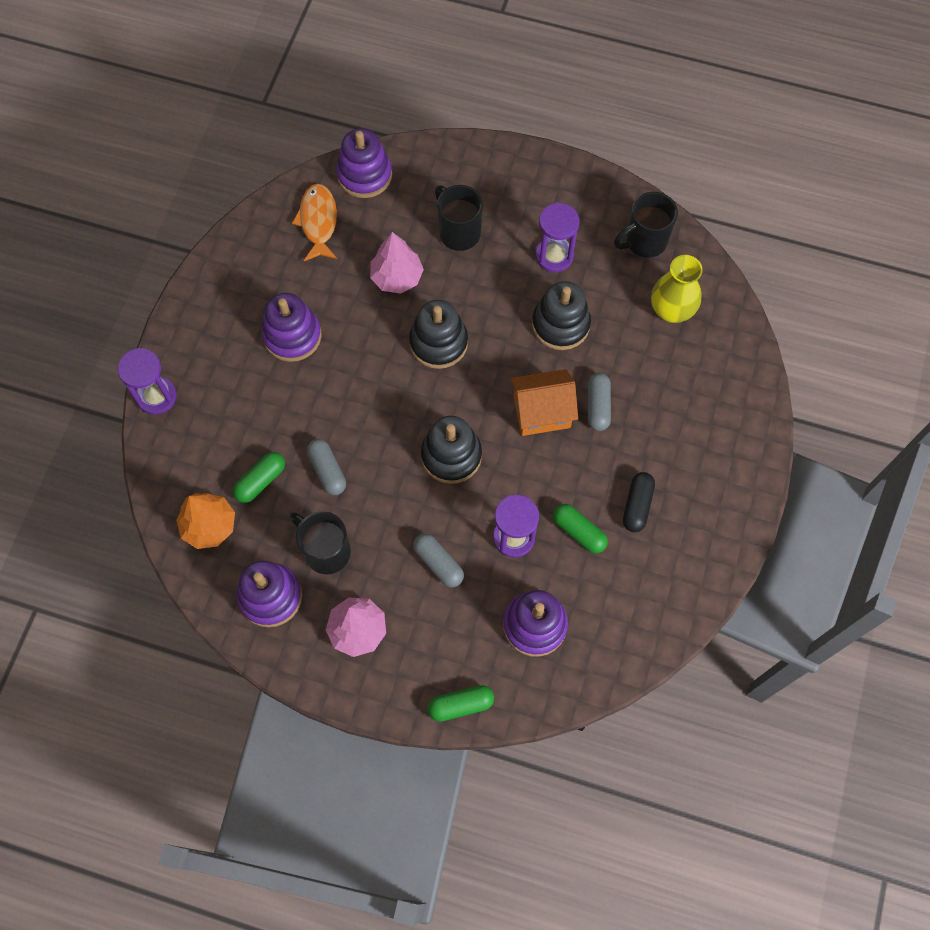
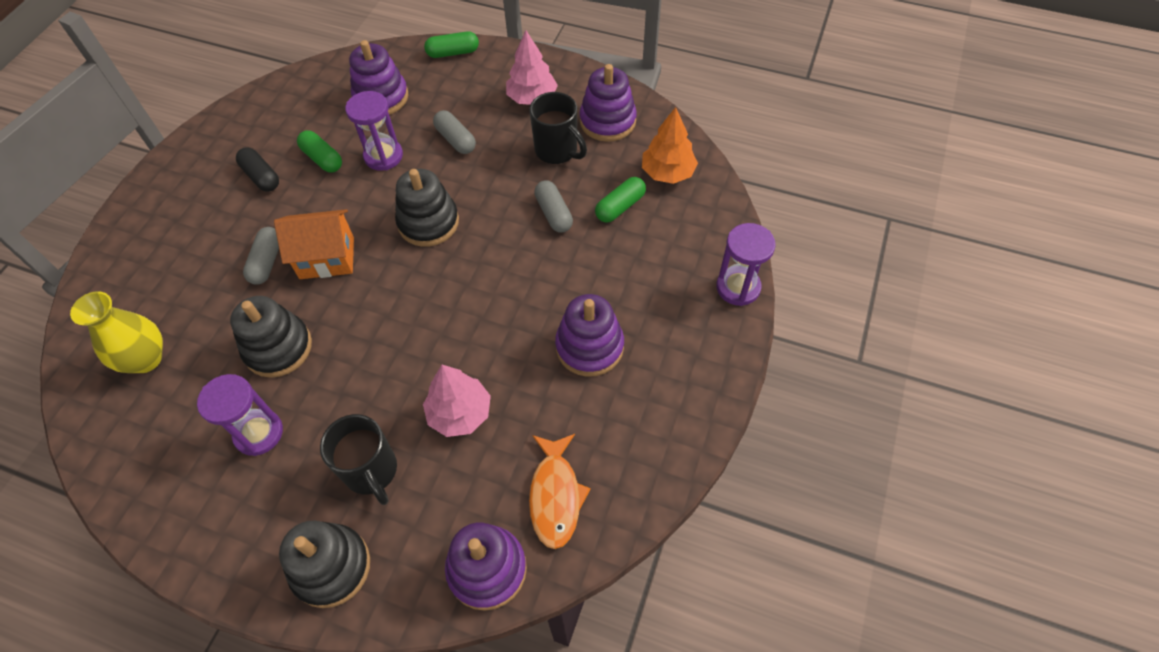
camera: 175 degrees left, 10 degrees down
black stacking toy [409,300,468,369] -> black stacking toy moved to [279,521,370,608]
black mug [614,192,678,258] -> none
black capsule [623,472,655,532] -> black capsule turned 60 degrees counterclockwise [236,147,279,192]

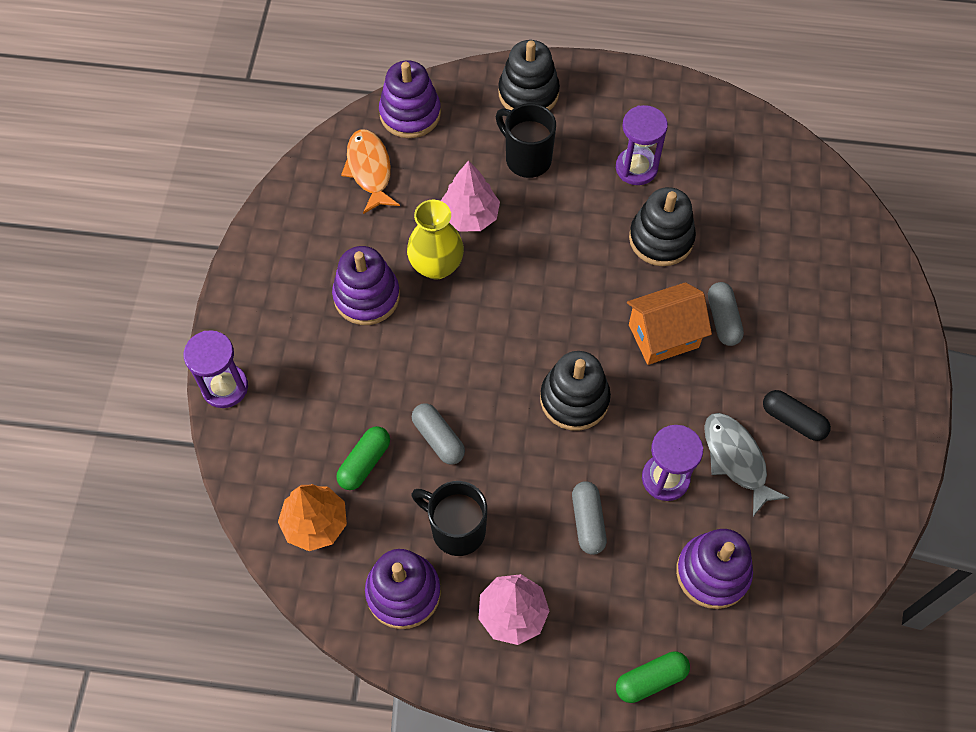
camera: 165 degrees right, 5 degrees up
yellow vase [70,291,163,373] -> yellow vase moved to [407,200,464,279]
green capsule [297,130,342,173] -> grey fish [704,413,789,516]
grey capsule [433,110,476,154] -> grey capsule turned 45 degrees clockwise [572,481,607,555]

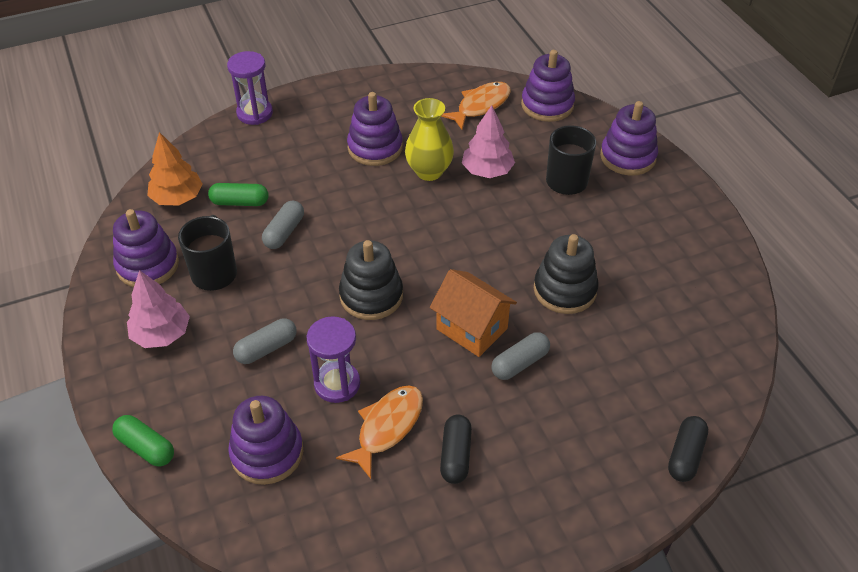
camera: 60 degrees right, 15 degrees down
black stacking toy [498,40,560,110] -> purple stacking toy [600,101,658,176]
purple hourglass [616,105,668,185] -> none
grey fish [704,413,789,516] -> orange fish [336,385,423,479]
none -> black capsule [668,416,708,482]

